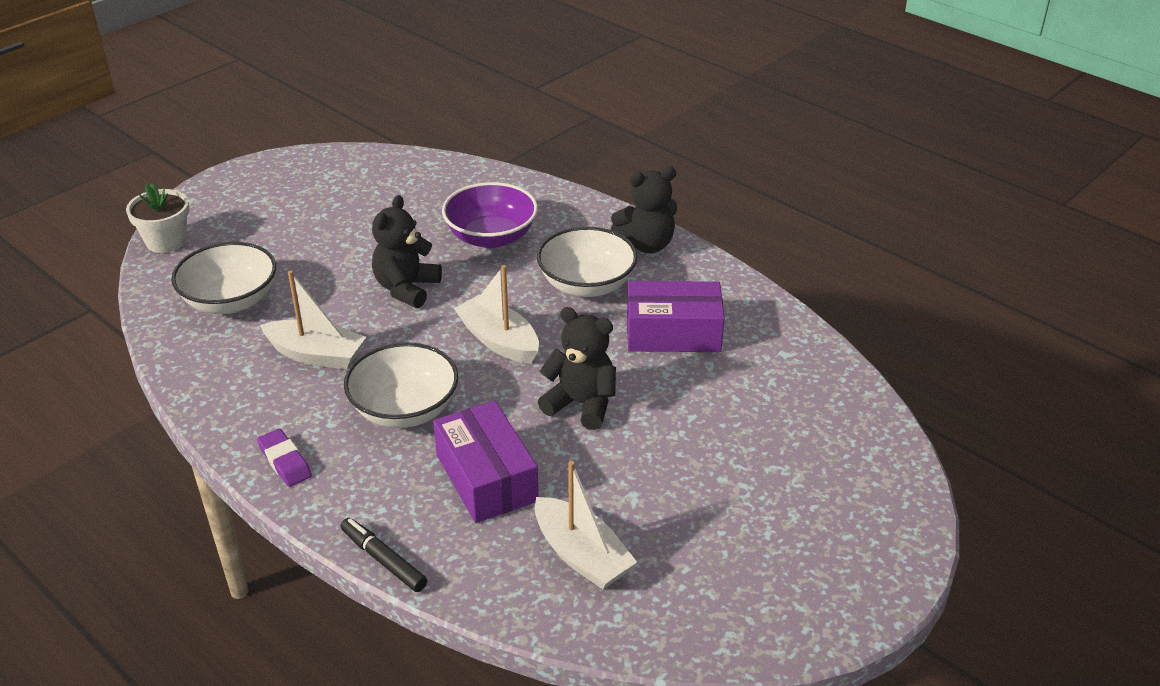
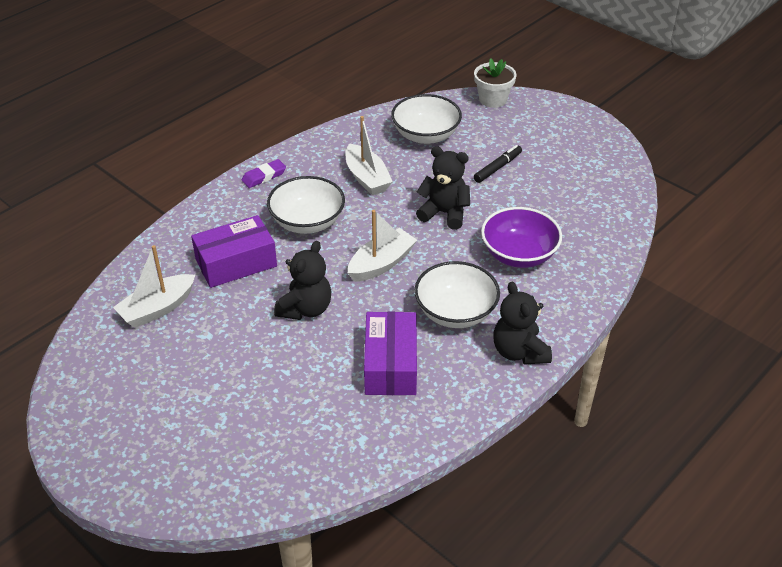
camera: 90 degrees right, 5 degrees up
white boat [260,271,366,369] -> white boat turned 45 degrees counterclockwise [346,116,393,195]
black marker [341,518,427,592] -> black marker moved to [474,145,522,183]

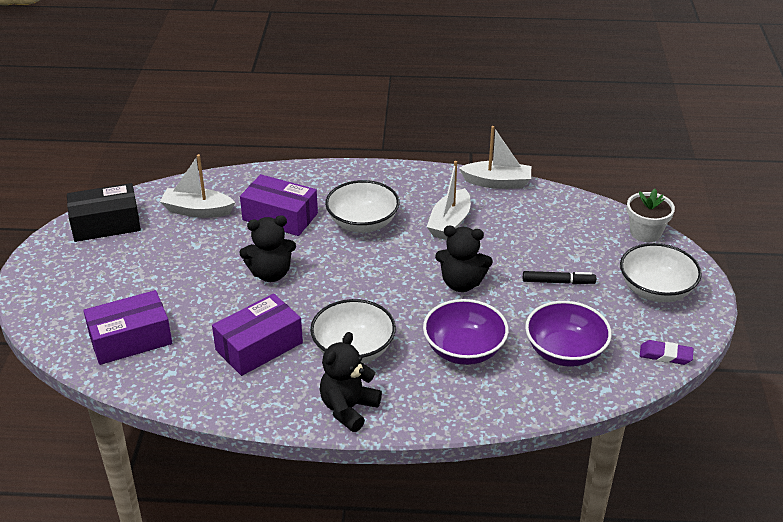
camera: 50 degrees right, 5 degrees down
purple eraser [242,159,286,188] -> purple eraser moved to [640,340,694,365]
white boat [348,210,417,282] -> white boat moved to [459,126,531,189]
white bowl [391,94,462,144] -> white bowl moved to [620,243,702,302]
black teddy bear [416,146,470,230] -> black teddy bear turned 120 degrees clockwise [435,226,493,292]
none -> black box [67,183,141,242]
none -> purple box [83,290,172,365]
none -> purple bowl [525,301,612,367]

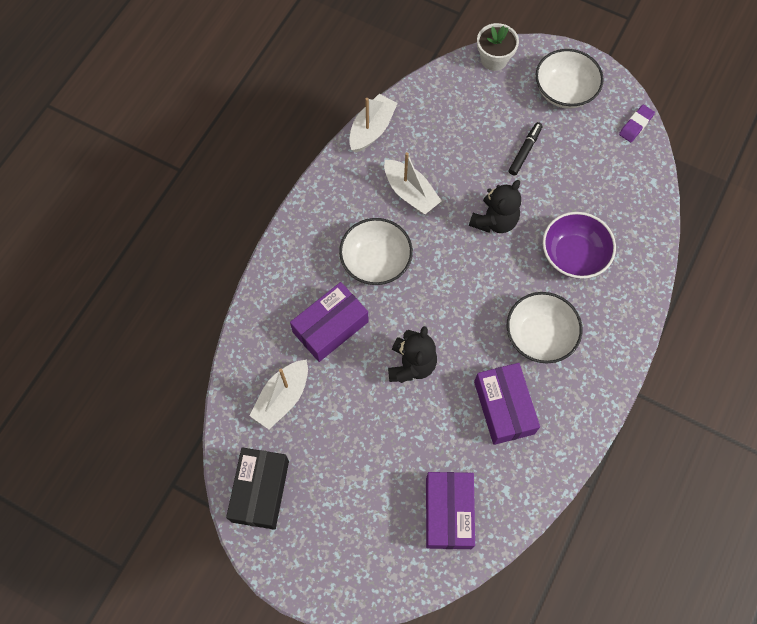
camera: 65 degrees left, 30 degrees up
black teddy bear [320,332,382,432] -> none
purple bowl [525,301,612,367] -> none

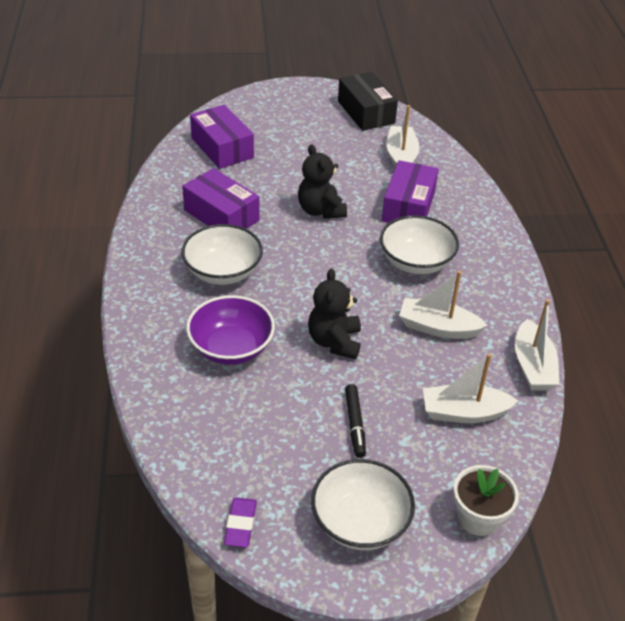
camera: 145 degrees right, 25 degrees down
none -> white boat [423,354,518,423]

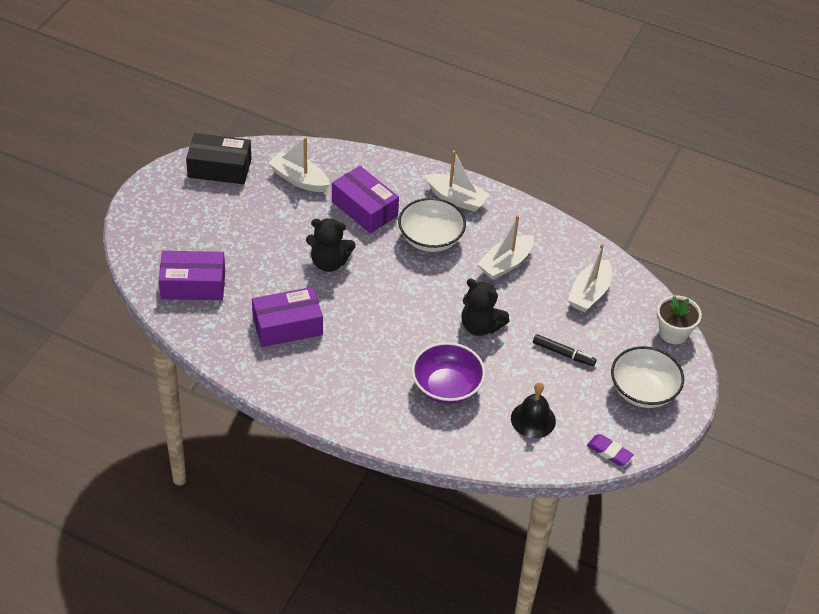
camera: 60 degrees left, 5 degrees up
white bowl [182,224,263,285] -> none
white boat [515,299,559,390] -> white boat moved to [425,150,490,212]
none -> black bell [511,382,556,438]

